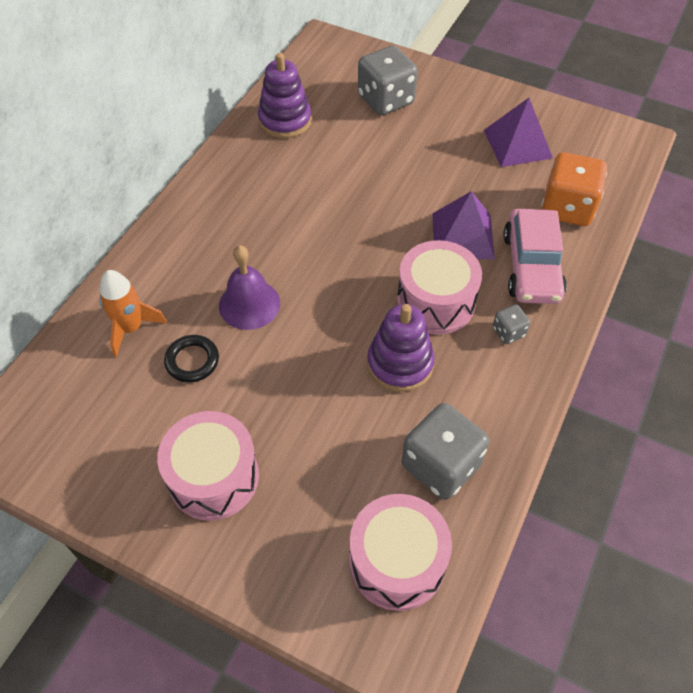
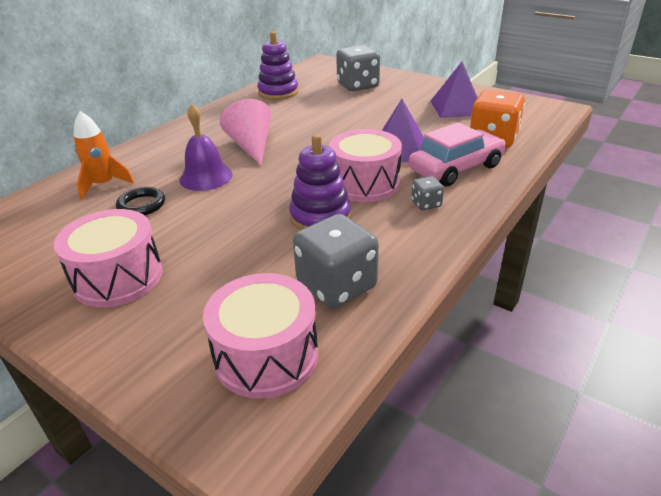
camera: 10 degrees right, 20 degrees down
pink car [503,209,567,304] -> pink car turned 135 degrees counterclockwise [409,122,506,186]
none -> pink cone [220,99,271,165]

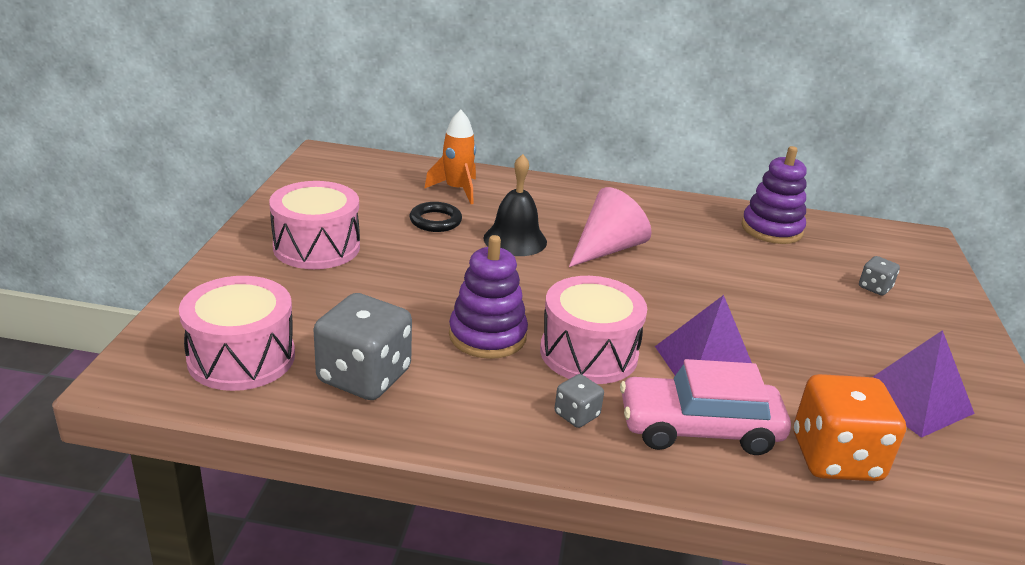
camera: 60 degrees right, 5 degrees down
purple bell [180,104,232,191] -> black bell [483,154,547,256]
grey dice [336,45,380,91] -> grey dice [859,256,900,296], size x0.48
pink car [409,122,506,186] -> pink car turned 150 degrees clockwise [620,359,791,455]

